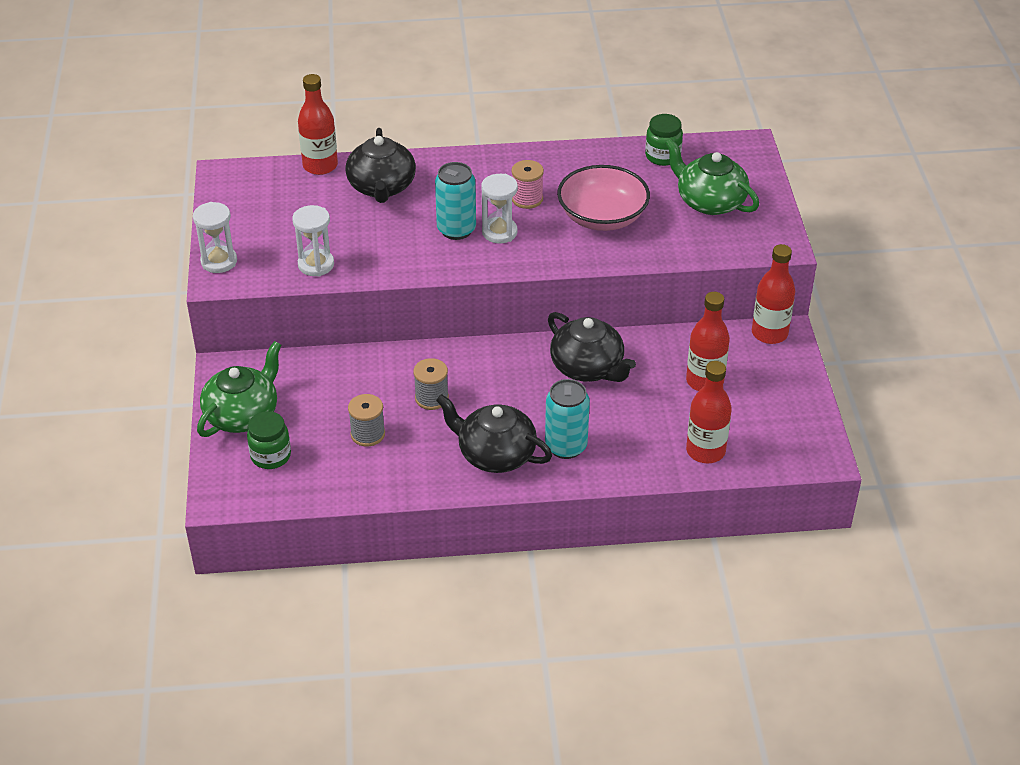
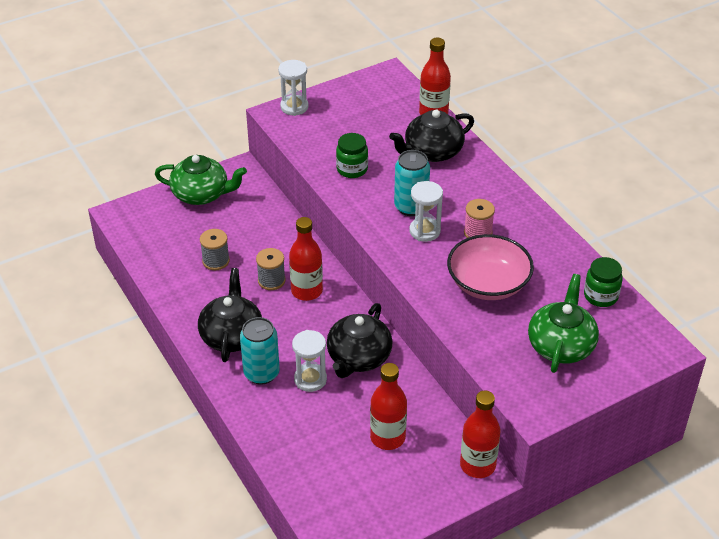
camera: 65 degrees right, 0 degrees up
green jar [247,411,291,469] -> green jar moved to [336,133,368,178]
white hourglass [292,205,334,277] -> white hourglass moved to [292,330,327,392]
red bottle [686,361,732,463] -> red bottle moved to [289,217,323,301]

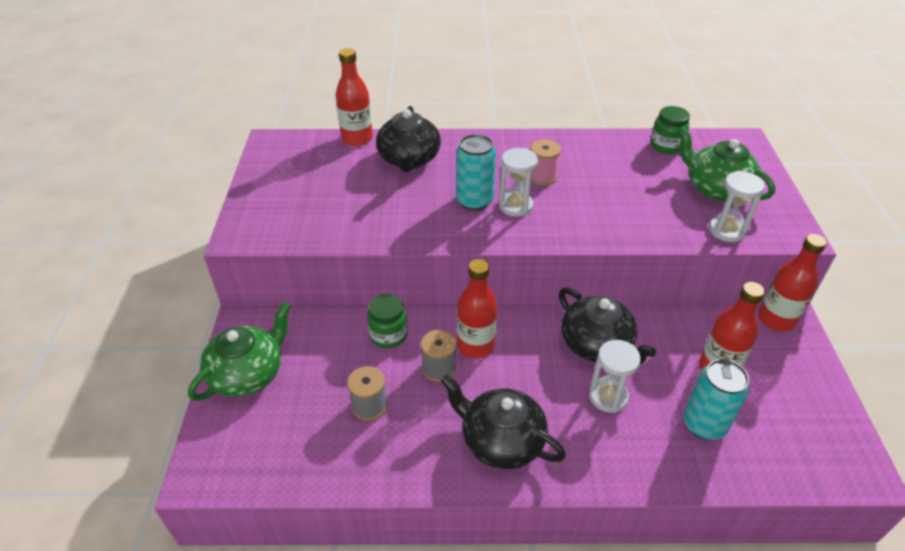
camera: 60 degrees left, 0 degrees up
turquoise can [240,317,280,385] -> turquoise can moved to [683,359,749,440]
white hourglass [278,60,309,116] -> white hourglass moved to [709,171,765,242]
green jar [336,133,368,178] -> green jar moved to [367,294,408,348]
pink bowl [447,234,534,300] -> none

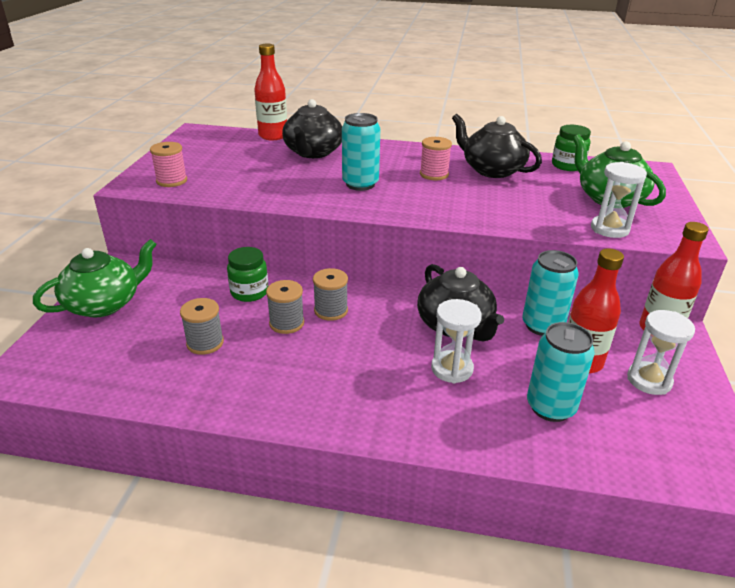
camera: 10 degrees right, 10 degrees down
black teapot [441,375,566,469] -> black teapot moved to [452,114,542,178]
red bottle [457,259,497,358] -> grey spool [313,268,348,321]
white hourglass [499,148,538,217] -> white hourglass moved to [627,310,695,395]
none -> pink spool [150,142,187,187]
none -> turquoise can [522,250,579,336]

